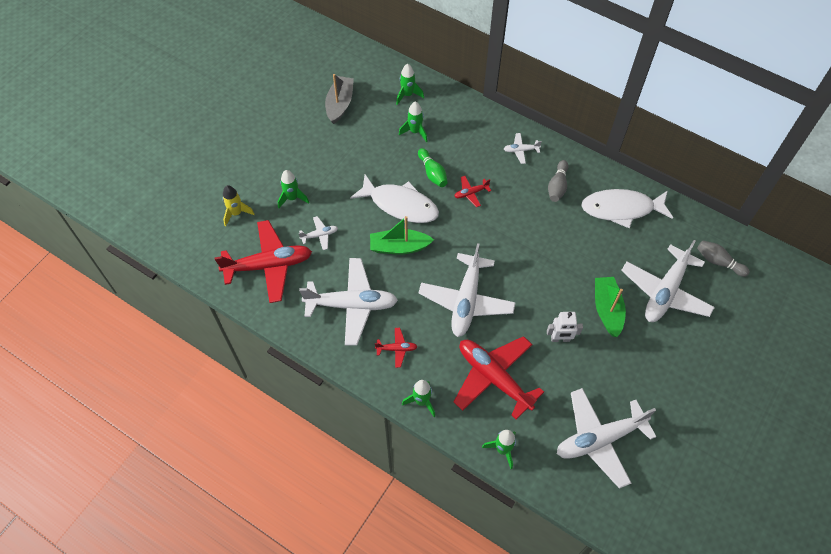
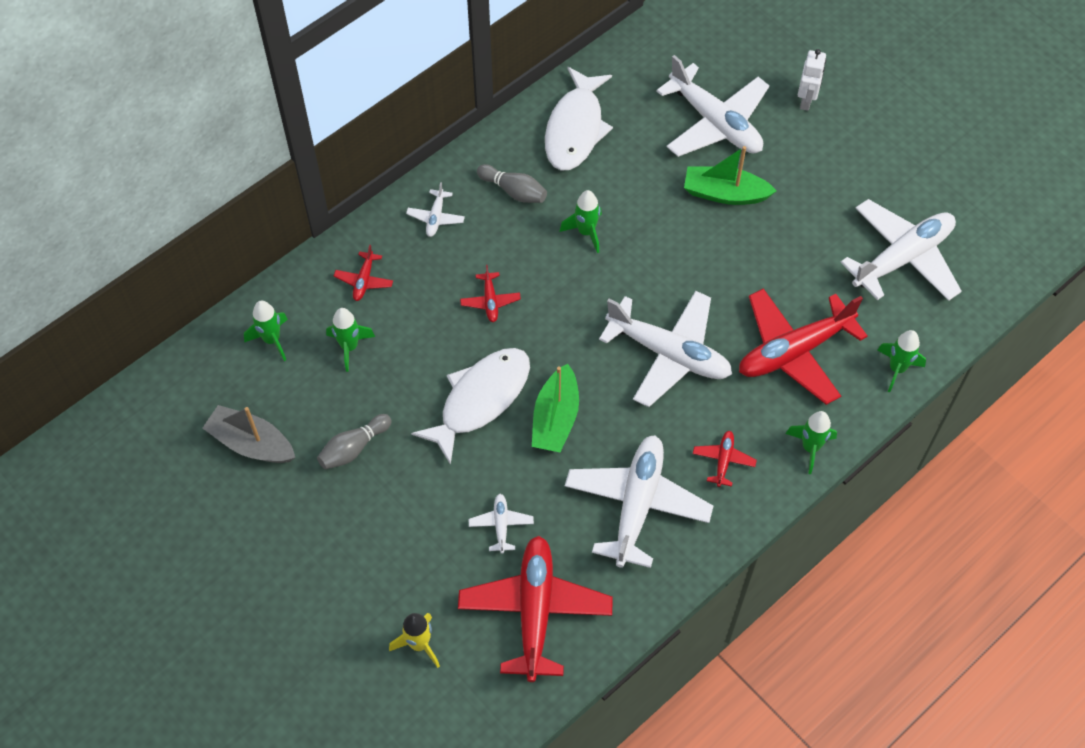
camera: 75 degrees left, 0 degrees up
green rocket [278,170,309,208] -> green rocket moved to [560,190,602,253]
green bowling pin [418,148,448,187] -> none
white robot [547,312,583,342] -> white robot moved to [798,49,826,111]
white plane [557,388,656,489] -> white plane turned 120 degrees counterclockwise [840,199,962,301]
grey bowling pin [697,240,750,277] -> grey bowling pin moved to [317,414,392,469]
none -> red plane [334,245,393,301]

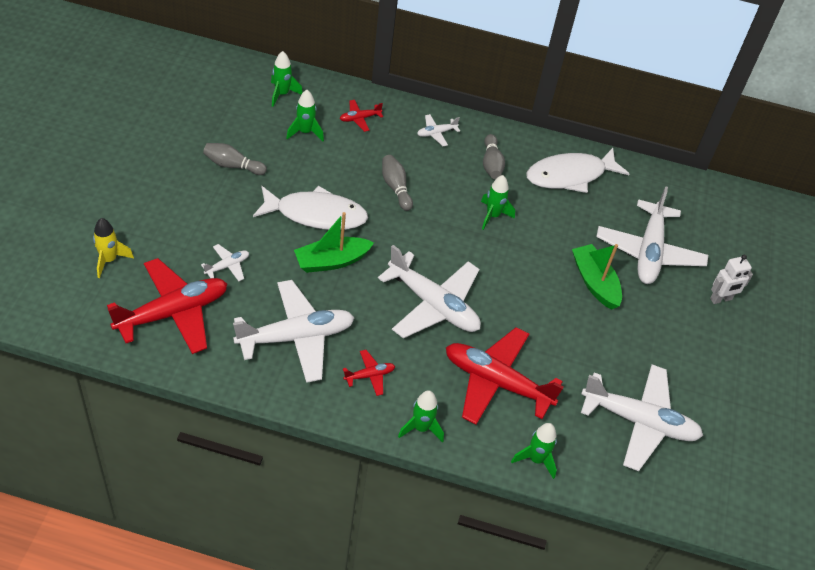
camera: 50 degrees right, 10 degrees down
grey boat [202,405,295,463] -> none
red plane [460,265,521,322] -> grey bowling pin [382,155,413,211]
white plane [599,291,732,407] -> white plane turned 45 degrees counterclockwise [378,245,481,338]

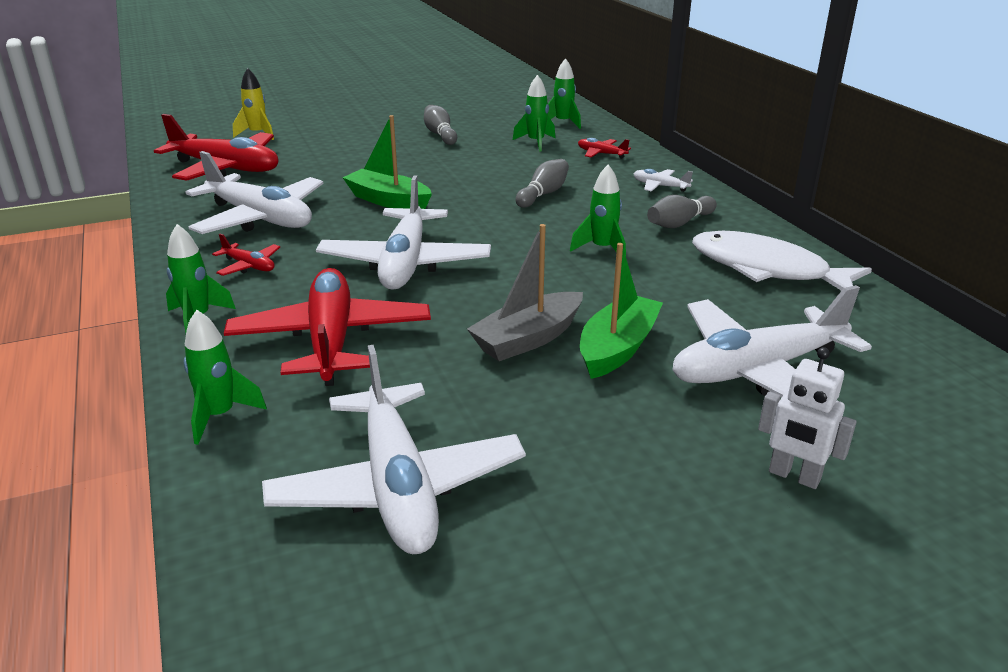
camera: 60 degrees right, 20 degrees down
white plane [201,244,249,281] -> none
white fish [253,186,368,230] -> none
none -> grey boat [467,224,583,361]

